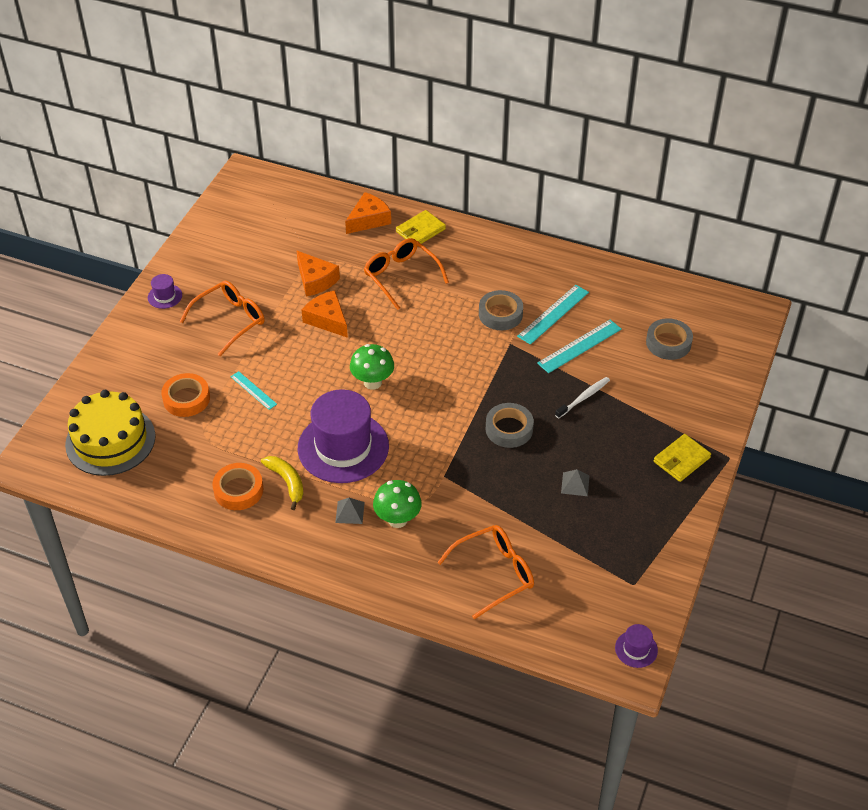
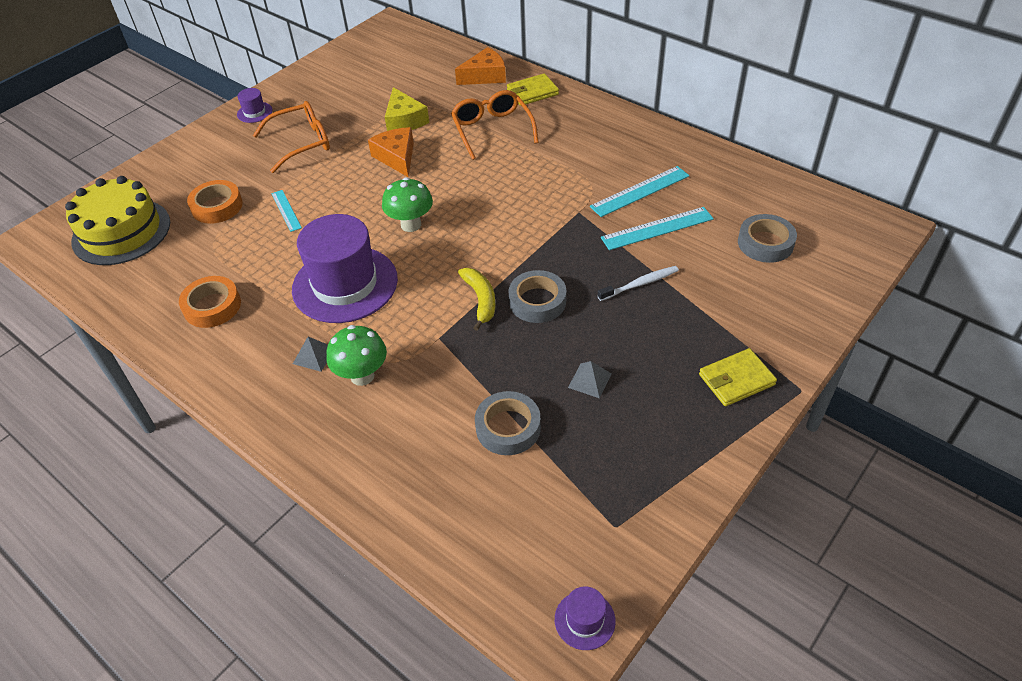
camera: 20 degrees right, 0 degrees up
yellow banana [261,456,304,510] -> yellow banana moved to [458,268,496,331]
orange cheese [296,250,340,297] -> yellow cheese [385,87,429,131]
orange glasses [437,525,534,619] -> none
grey tape [479,290,523,330] -> grey tape moved to [475,391,541,455]

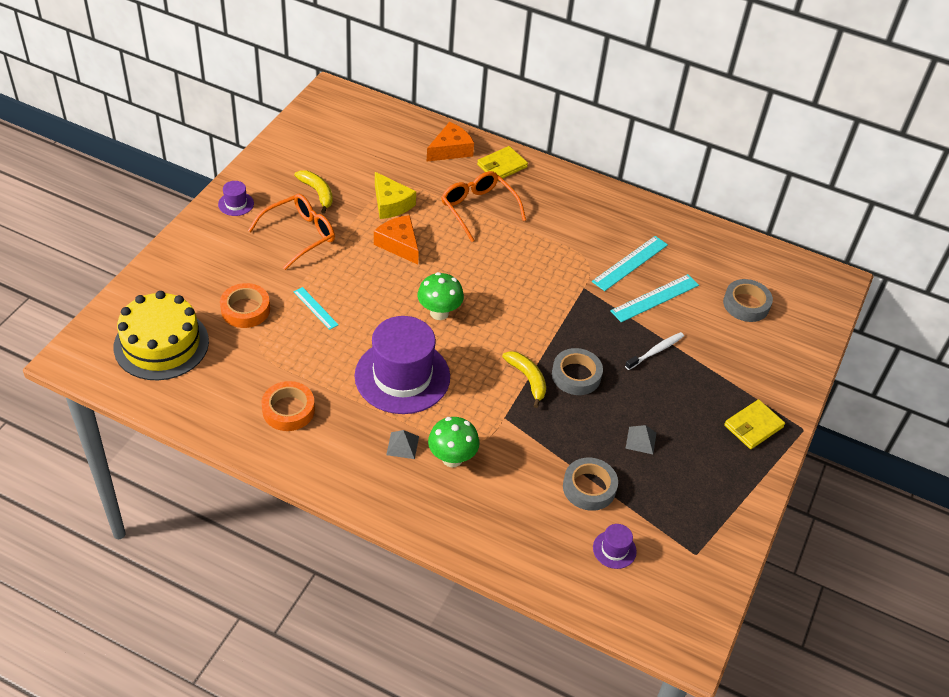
camera: 20 degrees left, 0 degrees up
purple hat [555,586,616,650] -> purple hat moved to [593,524,637,569]
none -> yellow banana [294,170,333,214]

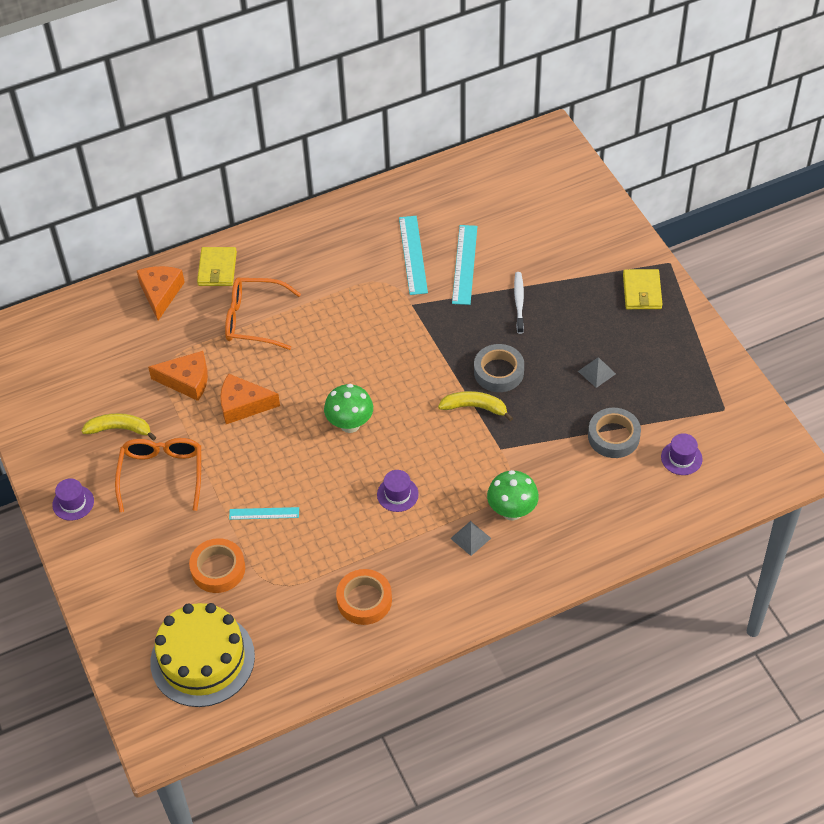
camera: 45 degrees left, 5 degrees up
purple hat [355,316,450,414] -> purple hat [377,470,419,512], size x0.42
yellow cheese [375,172,416,219] -> orange cheese [148,351,208,401]
grey tape [723,279,773,322] -> none

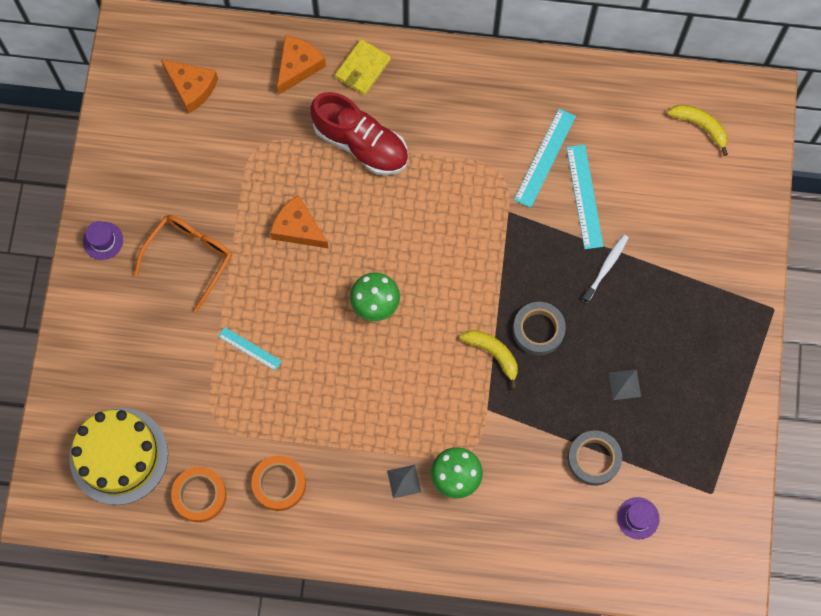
camera: 30 degrees right, 20 degrees up
yellow banana [82,413,156,440] -> yellow banana moved to [667,104,728,156]
orange cheese [148,351,208,401] -> orange cheese moved to [161,60,218,114]
orange tape [189,538,245,593] -> orange tape moved to [171,467,227,522]
orange glasses [225,278,301,350] -> red shoe [310,92,408,175]
purple hat [377,470,419,512] -> none
turquoise ruler [452,225,477,305] -> turquoise ruler turned 45 degrees counterclockwise [566,144,604,249]
yellow wallet [623,269,663,309] -> none

